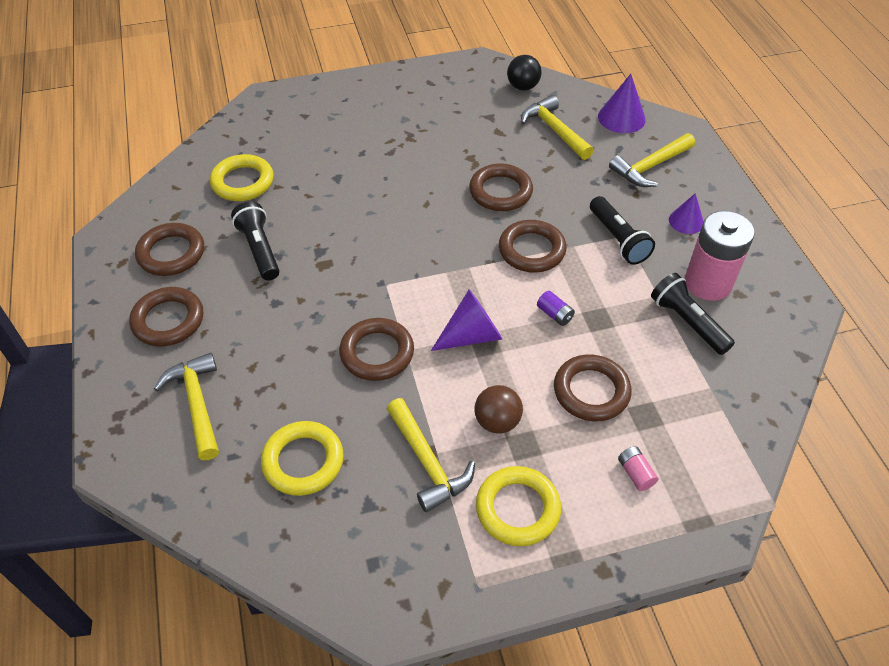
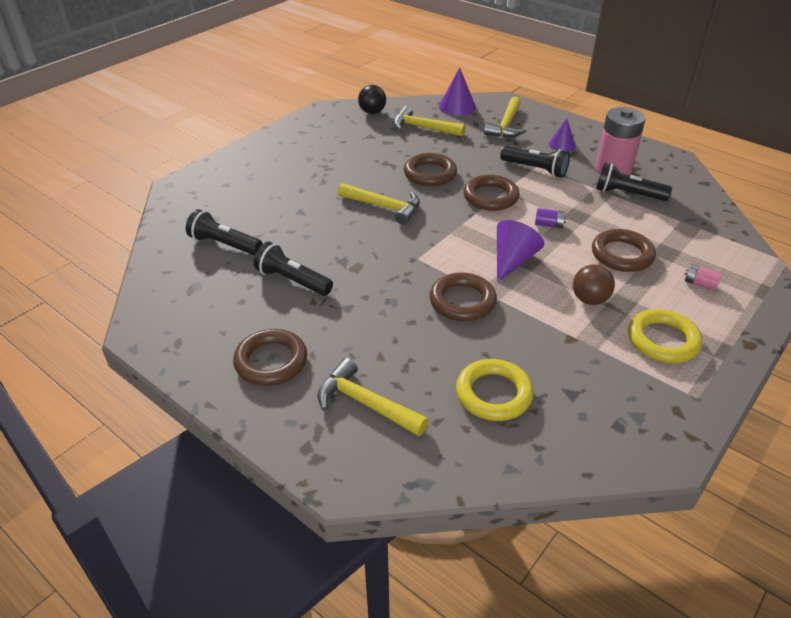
camera: 35 degrees left, 10 degrees down
brown ring [135,223,204,276] -> none
yellow ring [210,154,274,201] -> black flashlight [186,209,263,255]
yellow hammer [387,398,475,512] -> yellow hammer moved to [338,183,420,225]

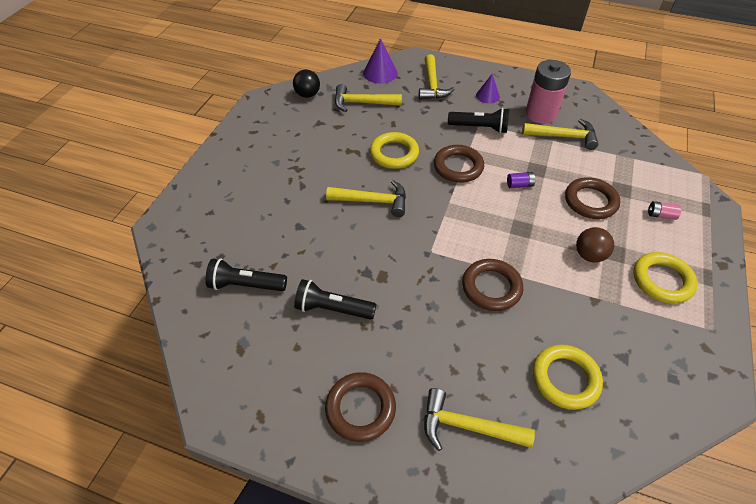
camera: 20 degrees left, 10 degrees up
brown ring [404,153,457,186] -> yellow ring [370,132,419,169]
purple cone [497,220,544,282] -> none
black flashlight [596,163,672,201] -> yellow hammer [522,119,598,150]

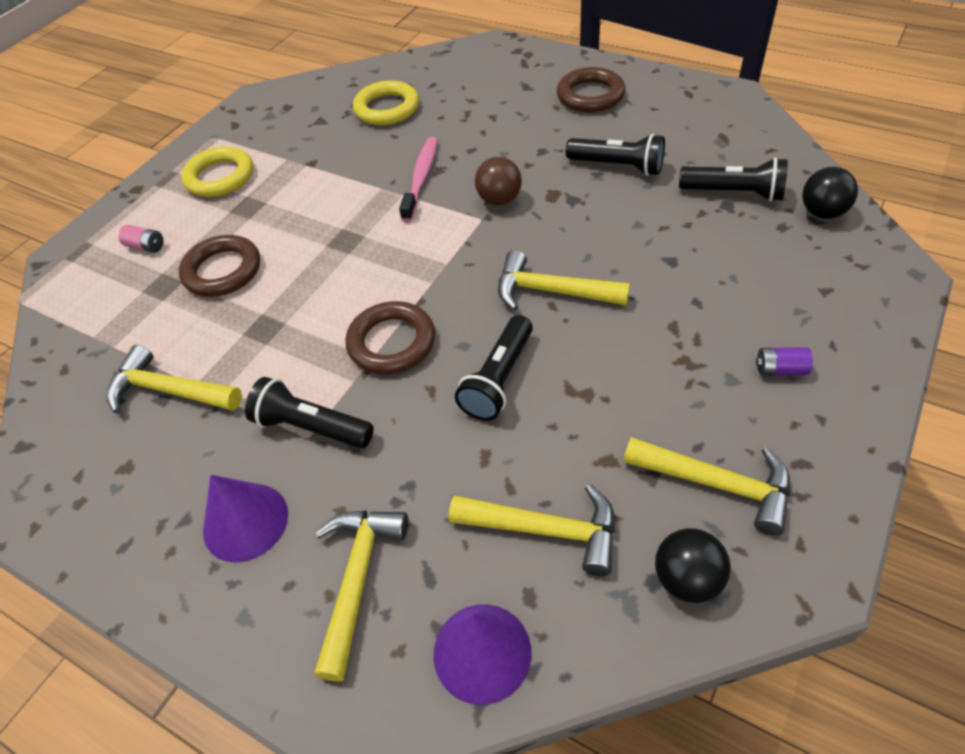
camera: 165 degrees left, 0 degrees up
yellow ring [370,132,419,169] -> black flashlight [455,315,533,421]
yellow hammer [424,388,535,451] -> yellow hammer moved to [624,437,790,536]
brown ring [462,259,523,311] -> pink toothbrush [399,137,438,222]
purple cone [476,74,500,104] -> purple cone [203,475,288,562], size x1.52
purple battery [507,172,536,188] -> purple battery moved to [756,347,813,376]
pink battery [526,60,571,124] -> none
brown ball [576,227,614,263] -> brown ball moved to [475,157,522,205]
none -> black ball [802,167,858,219]

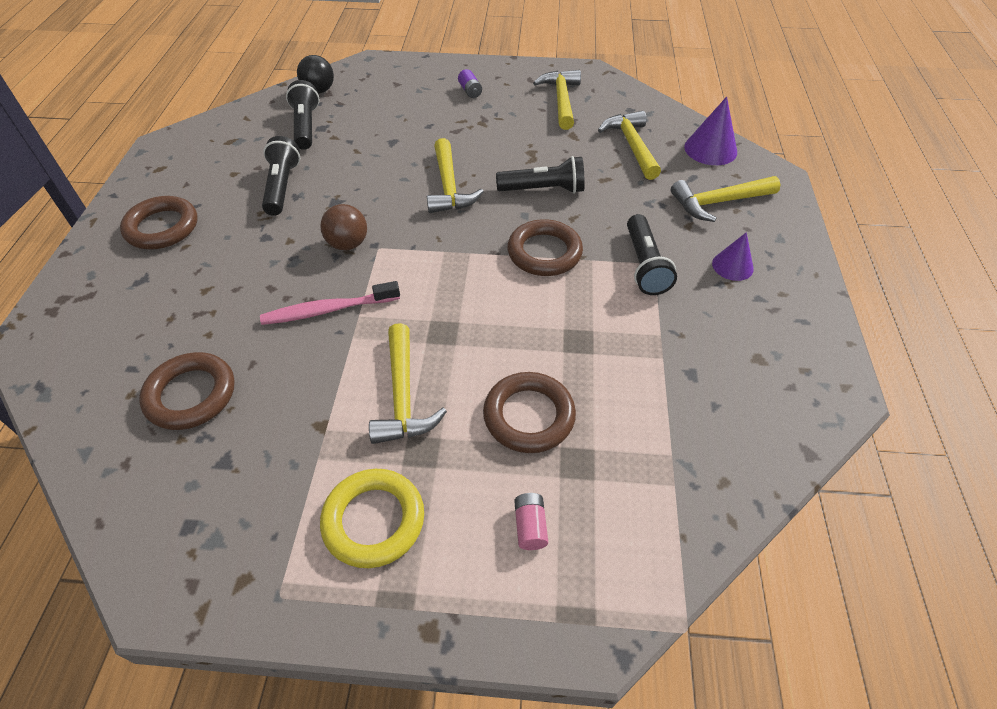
camera: 120 degrees left, 0 degrees up
yellow hammer [107,345,242,413] -> yellow hammer moved to [369,323,447,444]
purple cone [203,475,288,562] -> purple cone [712,232,754,281], size x0.66
yellow ring [353,80,419,125] -> brown ring [139,352,235,430]
black ball [655,528,731,603] -> none

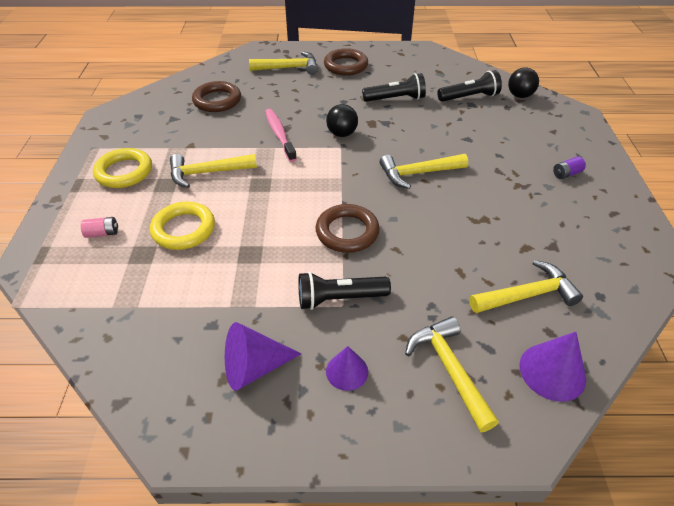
camera: 85 degrees right, 5 degrees down
brown ball [320,204,367,250] -> black ball [326,104,358,137]
brown ring [483,372,576,453] -> yellow ring [150,202,215,250]
black flashlight [496,156,585,194] -> none
yellow hammer [533,70,581,130] -> yellow hammer moved to [249,51,318,75]
none -> purple cone [225,322,301,391]

